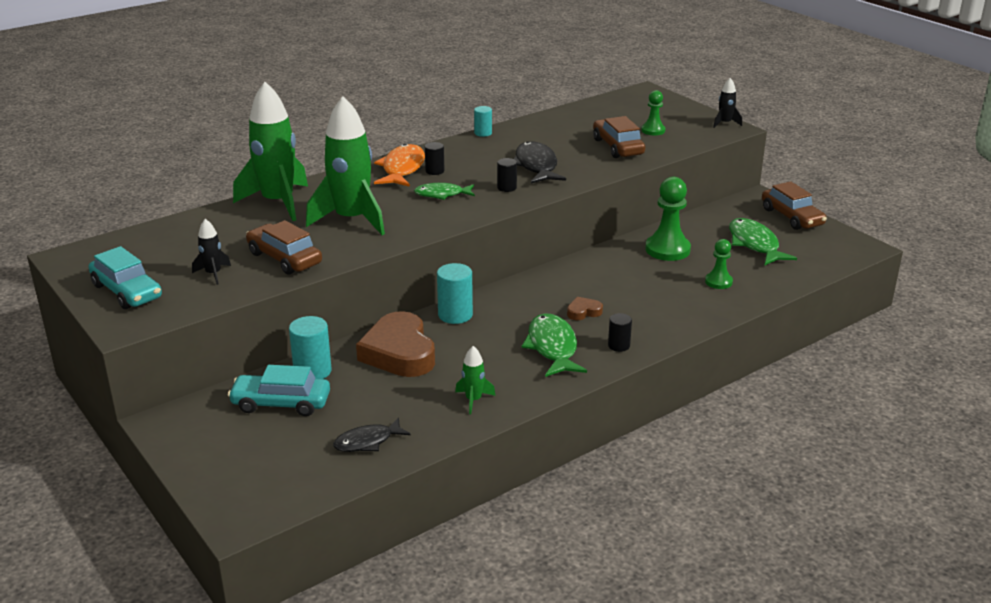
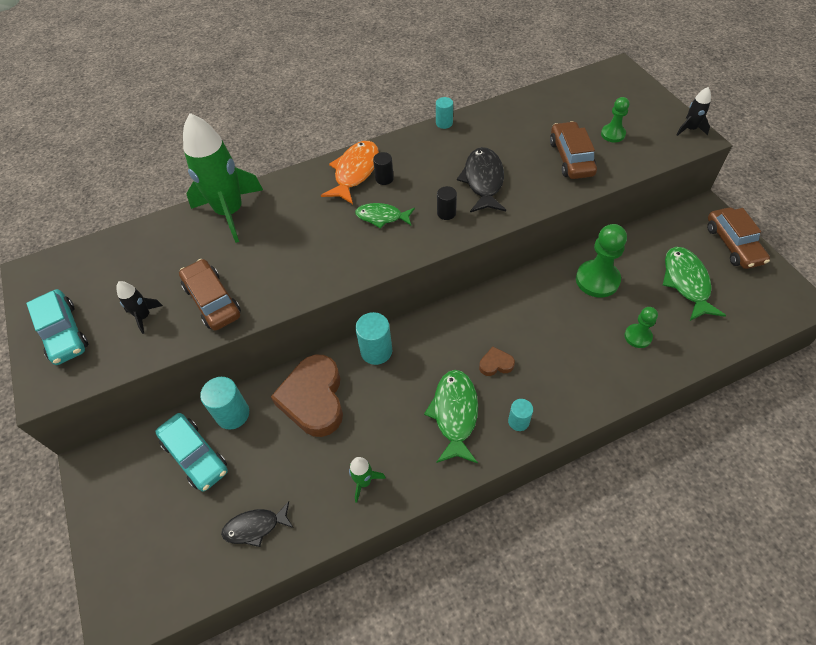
camera: 15 degrees right, 25 degrees up
turquoise car [228,365,330,416] -> turquoise car turned 150 degrees counterclockwise [155,413,228,492]
green rocket [306,96,385,235] -> none
black cylinder [608,313,632,352] -> turquoise cylinder [508,399,533,431]

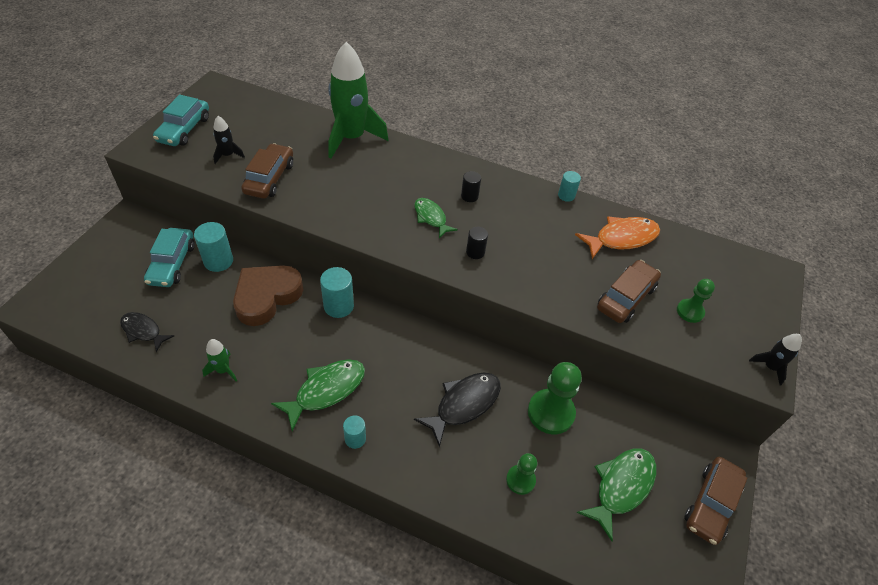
camera: 40 degrees right, 5 degrees down
orange fish [321,141,379,204] -> orange fish moved to [575,216,660,259]
black fish [457,147,506,212] -> black fish moved to [414,373,501,447]
brown heart [479,347,515,376] -> none

